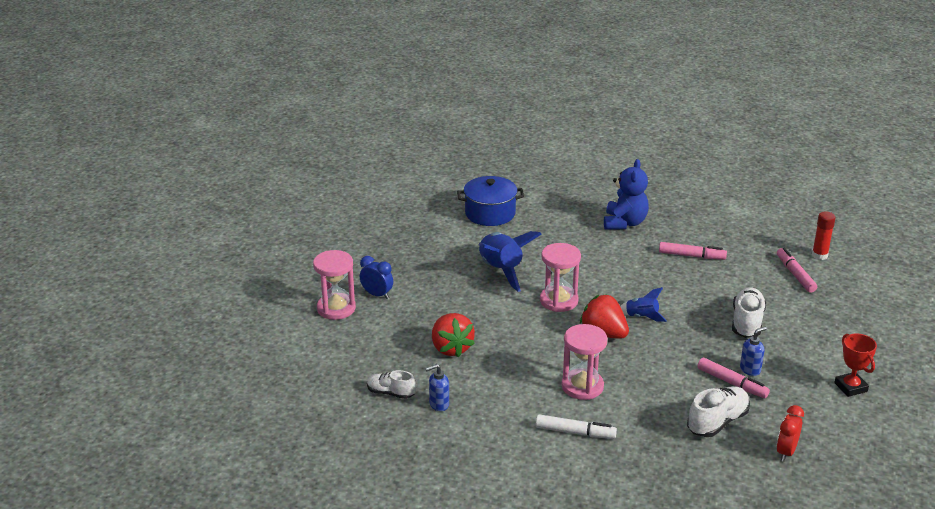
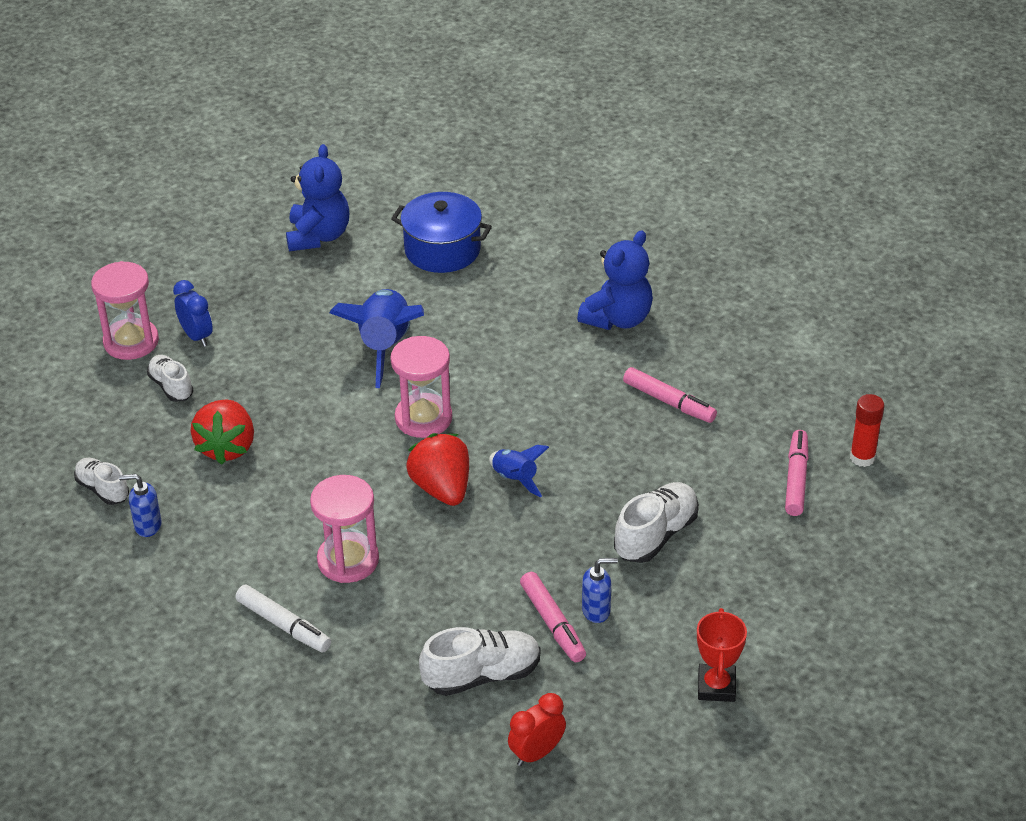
camera: 25 degrees right, 10 degrees up
none -> white shoe [147,355,193,402]
none -> blue teddy bear [286,144,349,251]

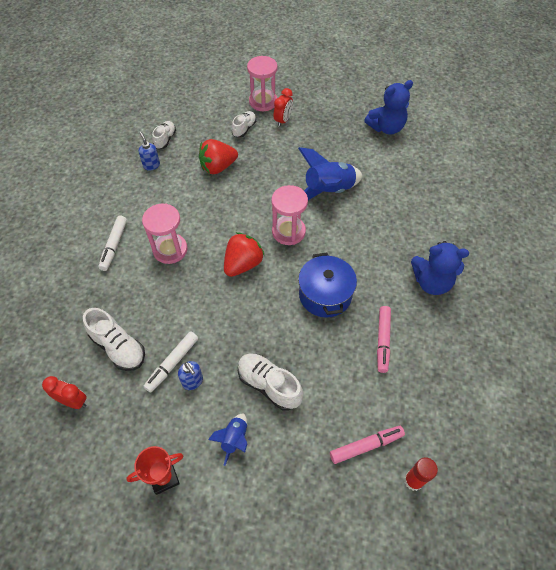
camera: 60 degrees right, 15 degrees up
blue clock [173,280,213,347] -> red clock [274,88,293,127]
blue pot [391,192,492,273] -> blue pot moved to [298,253,357,318]
blue rocket [489,445,549,498] -> blue rocket moved to [208,413,248,466]
pink marker [520,572,586,662] -> white marker [143,331,198,393]
white shoe [614,482,699,563] -> white shoe turned 150 degrees counterclockwise [238,353,303,411]

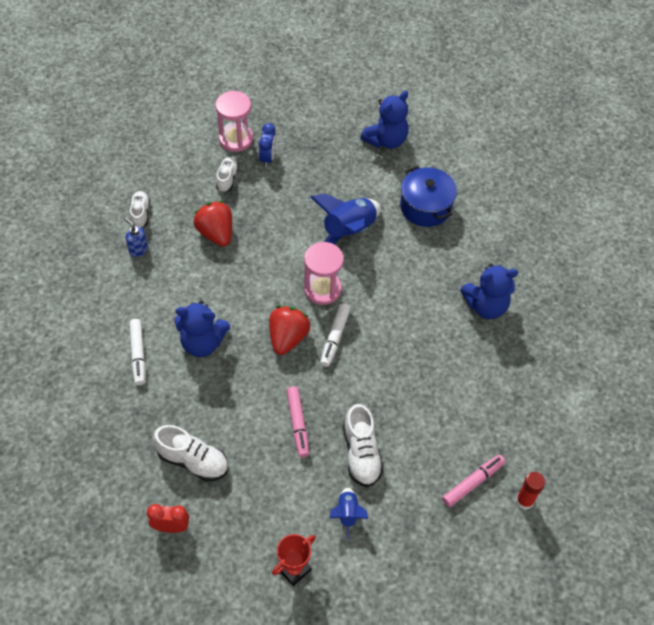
camera: 20 degrees left, 0 degrees up
pink hourglass [142,204,188,264] -> blue teddy bear [175,300,230,357]
white marker [143,331,198,393] -> white marker moved to [320,304,350,367]
blue soap dispenser [178,361,203,390] -> none
red strawberry [199,139,238,174] -> red strawberry turned 105 degrees clockwise [193,201,232,247]
white shoe [238,353,303,411] -> white shoe turned 120 degrees counterclockwise [343,404,383,487]
red clock [274,88,293,127] -> blue clock [259,123,276,167]
blue pot [298,253,357,318] -> blue pot moved to [400,166,457,227]
pink marker [377,306,391,373] -> pink marker moved to [287,386,309,458]

